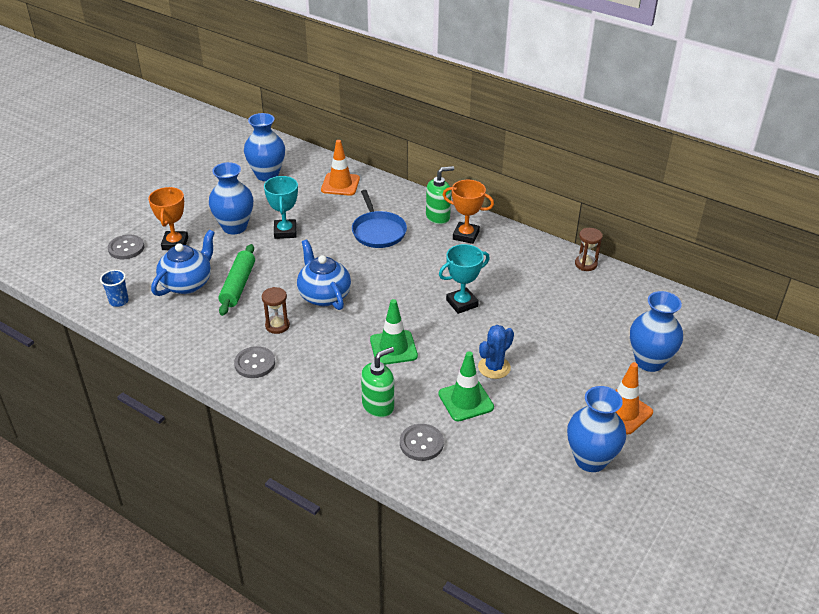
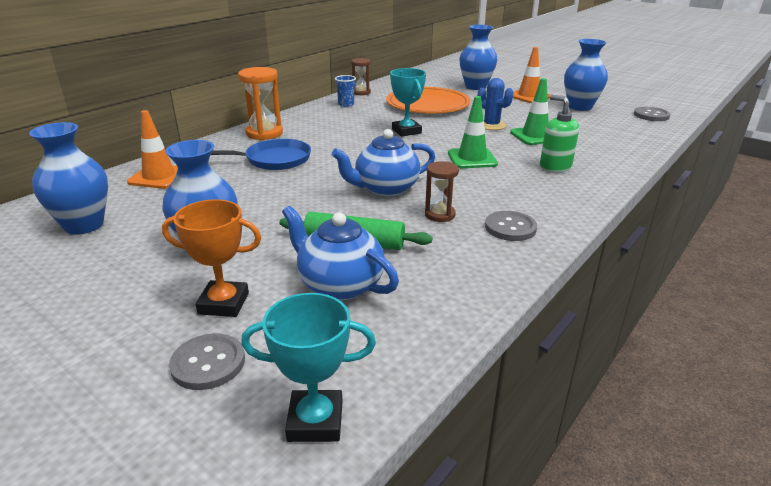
camera: 85 degrees left, 10 degrees down
blue cup [100,270,129,307] -> blue cup moved to [335,75,356,107]
turquoise trophy [264,176,298,239] -> turquoise trophy moved to [241,293,376,442]
grey button [400,424,444,461] -> grey button moved to [634,107,670,121]
green soap dispenser [426,166,454,225] -> orange hourglass [238,67,283,140]
orange trophy [443,180,494,244] -> none
none -> orange plate [386,87,470,113]

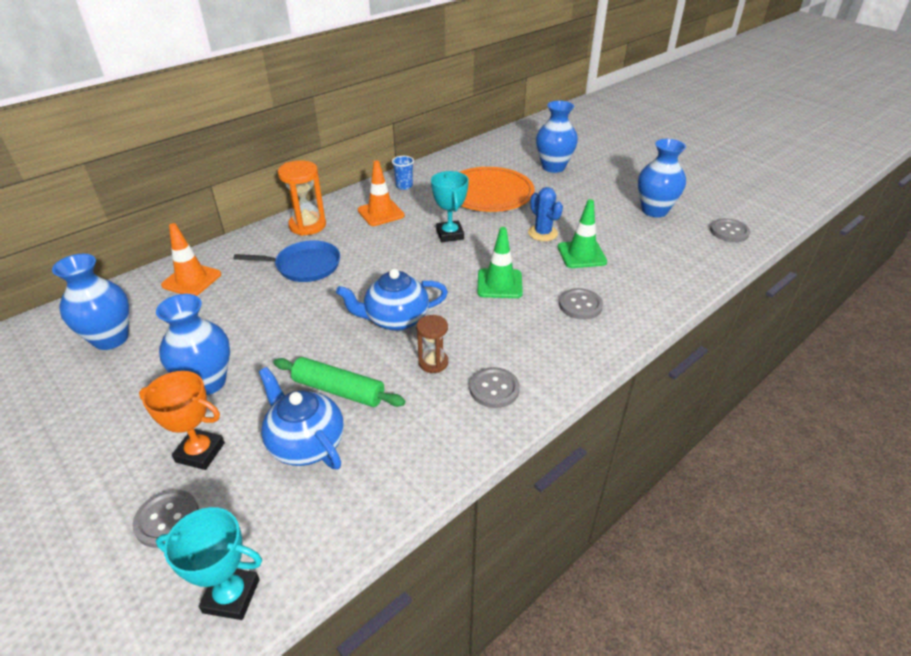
camera: 10 degrees right, 10 degrees up
brown hourglass [351,58,371,95] -> none
orange traffic cone [513,47,551,103] -> orange traffic cone moved to [358,160,405,226]
green soap dispenser [540,95,579,173] -> grey button [559,288,603,320]

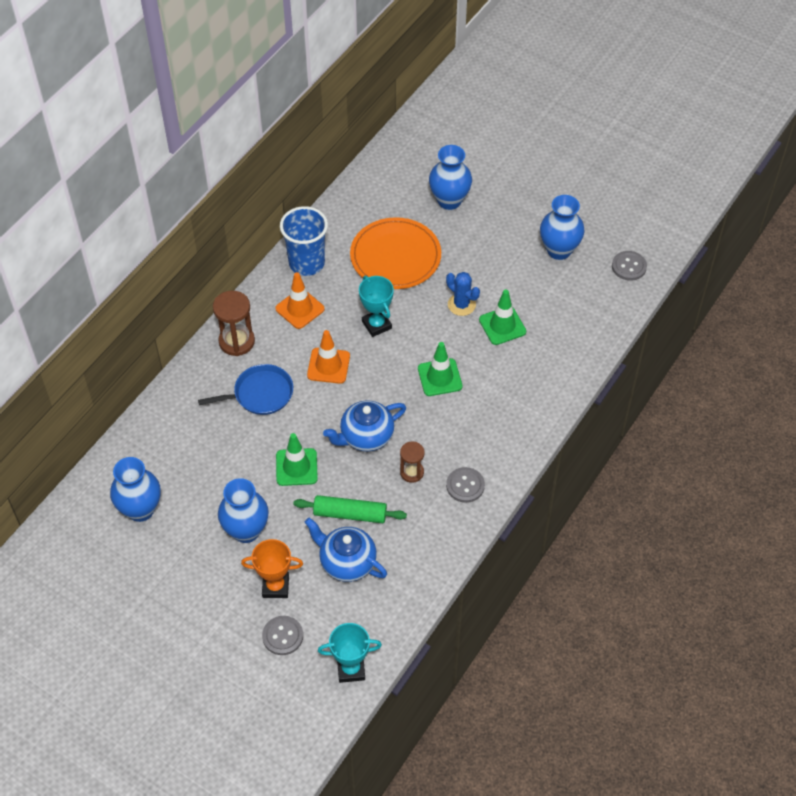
camera: 15 degrees left, 15 degrees up
orange traffic cone [161,223,221,296] -> orange traffic cone moved to [307,330,350,384]
orange hourglass [278,160,326,236] -> brown hourglass [213,291,255,356]
blue cup [392,156,414,190] -> blue cup [280,206,328,276], size x2.07
grey button [559,288,603,320] -> none
none -> green traffic cone [276,433,318,486]

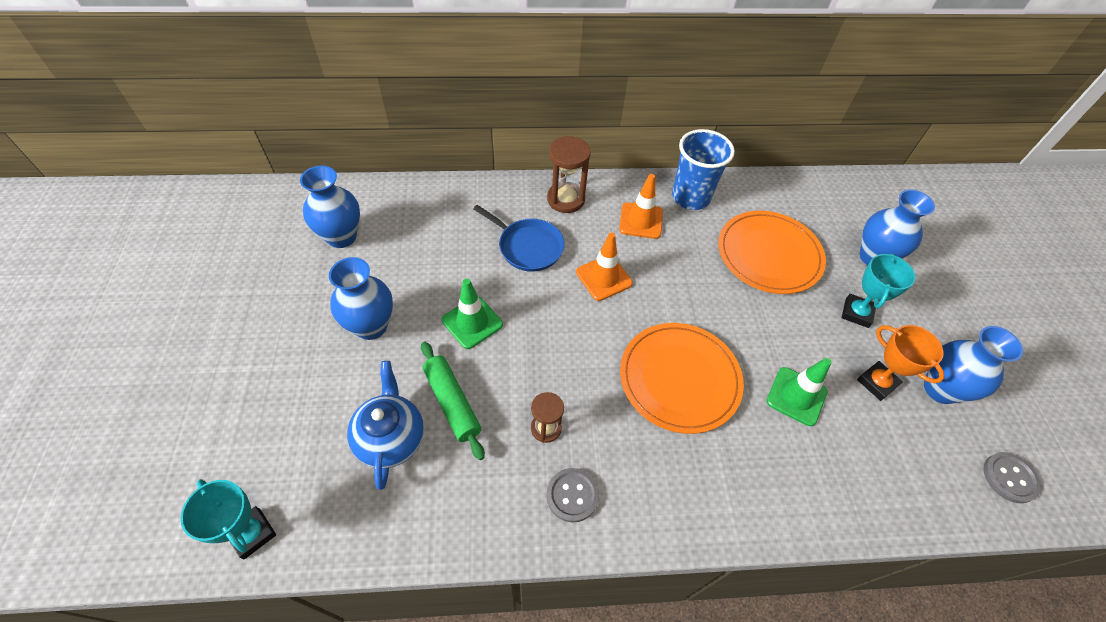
camera: 50 degrees right, 0 degrees up
orange trophy [241,539,303,598] -> orange trophy moved to [857,325,945,401]
grey button [262,616,303,655] -> none
blue teapot [323,400,406,451] -> none
turquoise trophy [359,276,394,337] -> turquoise trophy moved to [842,253,915,328]
green traffic cone [418,342,462,396] -> orange plate [620,323,744,434]
blue cactus [446,272,480,316] -> none

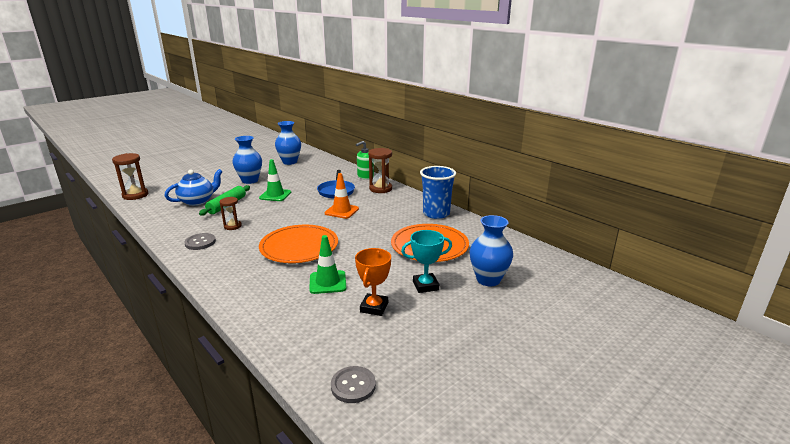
camera: 55 degrees right, 30 degrees down
turquoise trophy [181,479,276,559] -> brown hourglass [112,153,148,200]
orange traffic cone [619,174,663,239] -> none
blue vase [924,326,1023,404] -> none
none -> green soap dispenser [356,141,374,180]

